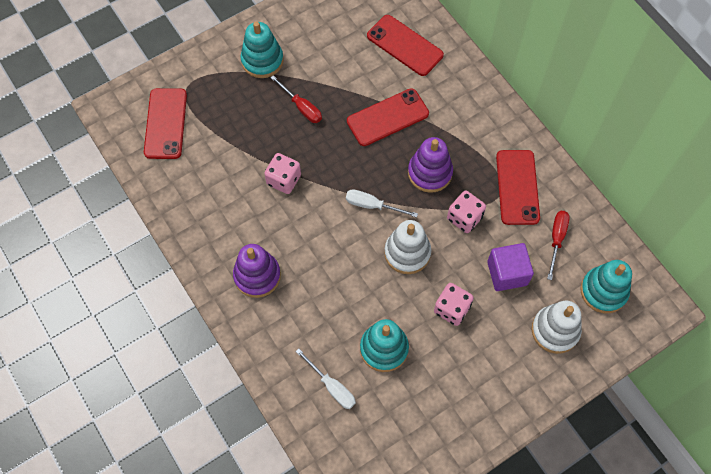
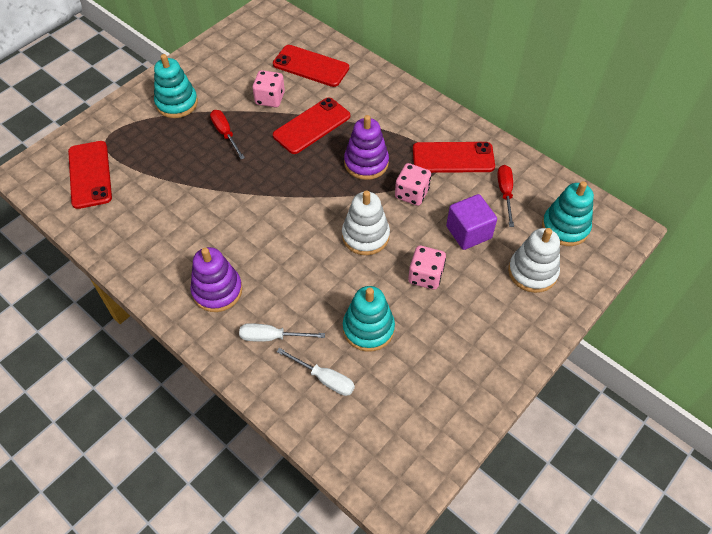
camera: 15 degrees left, 10 degrees down
pink dice [264,153,301,194] -> pink dice moved to [253,70,285,107]
red screwdriver [270,75,322,123] -> red screwdriver turned 150 degrees counterclockwise [210,110,245,159]
white screwdriver [346,189,418,218] -> white screwdriver moved to [239,323,325,342]
red phone [496,150,540,225] -> red phone turned 75 degrees counterclockwise [413,142,495,173]

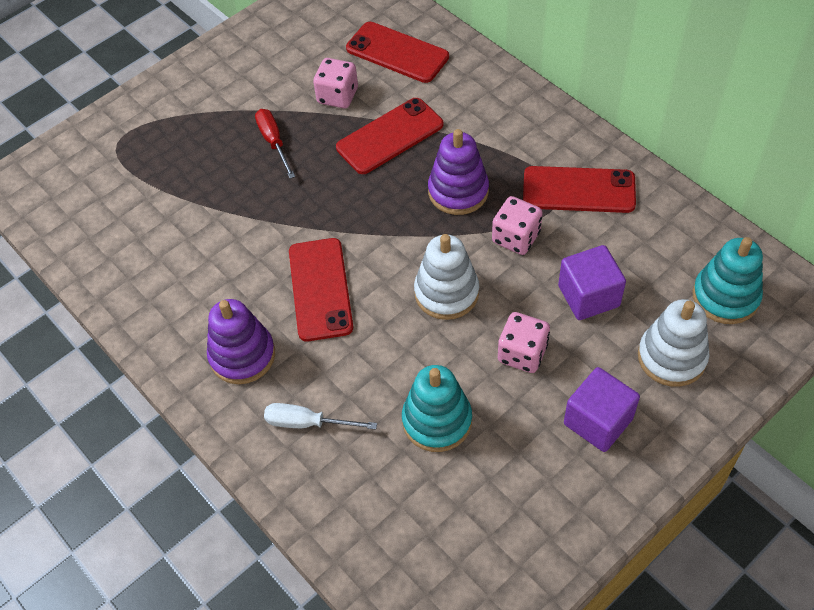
camera: 10 degrees right, 0 degrees up
red phone [68,141,112,209] -> red phone moved to [289,238,353,341]
turquoise stacking toy [154,54,198,118] -> none
white screwdriver [277,348,355,396] -> none
red screwdriver [497,165,514,227] -> none
none -> purple cube [564,367,640,452]

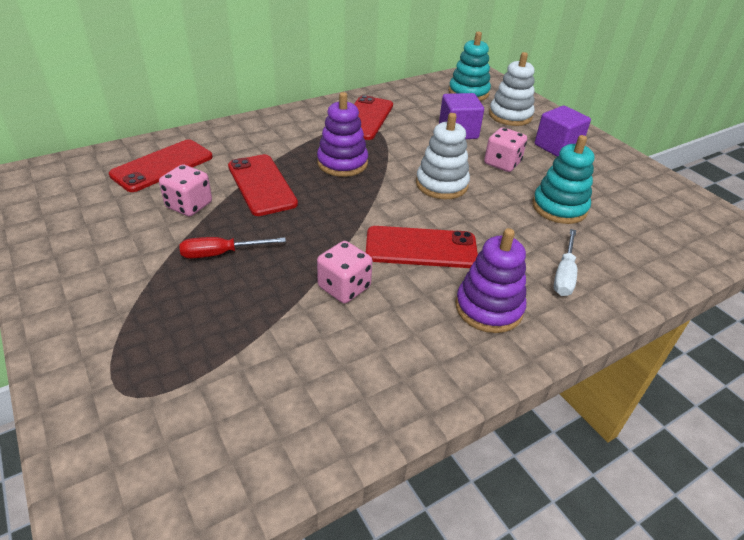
camera: 85 degrees left, 15 degrees down
pink dice [492,196,543,255] -> pink dice moved to [317,241,373,303]

